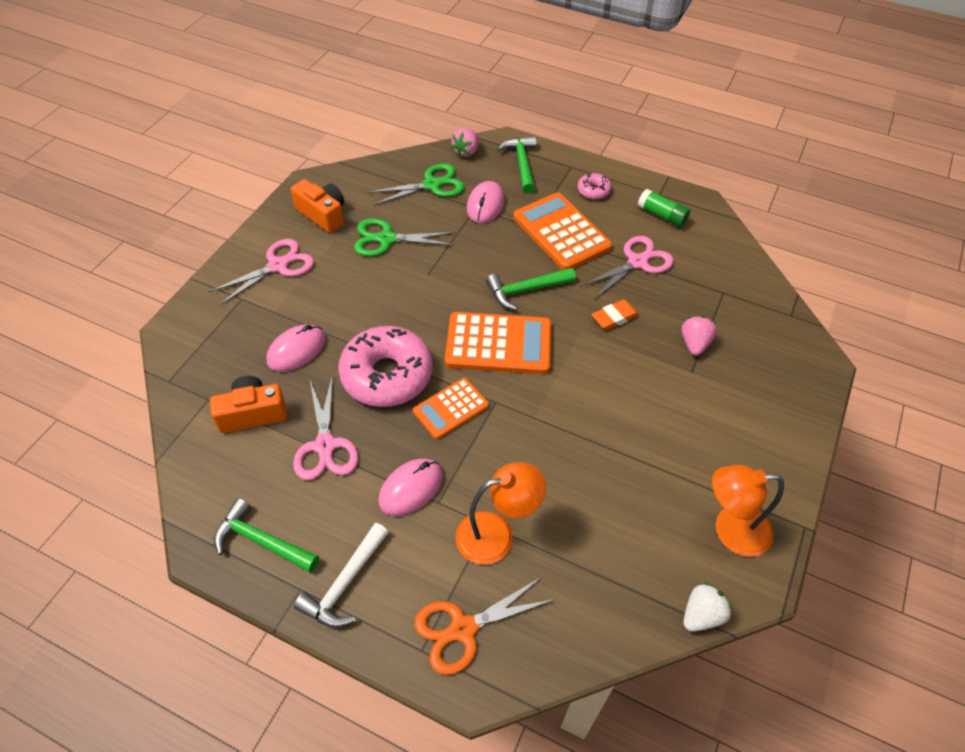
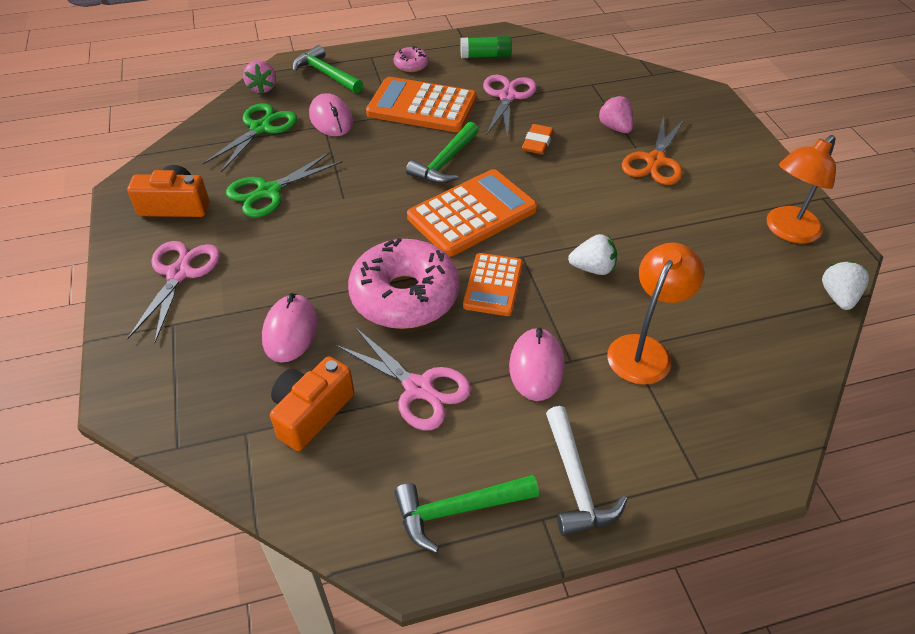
camera: 40 degrees left, 5 degrees down
orange scissors [414,577,555,675] -> orange scissors moved to [622,115,685,185]
none -> white strawberry [568,234,617,275]

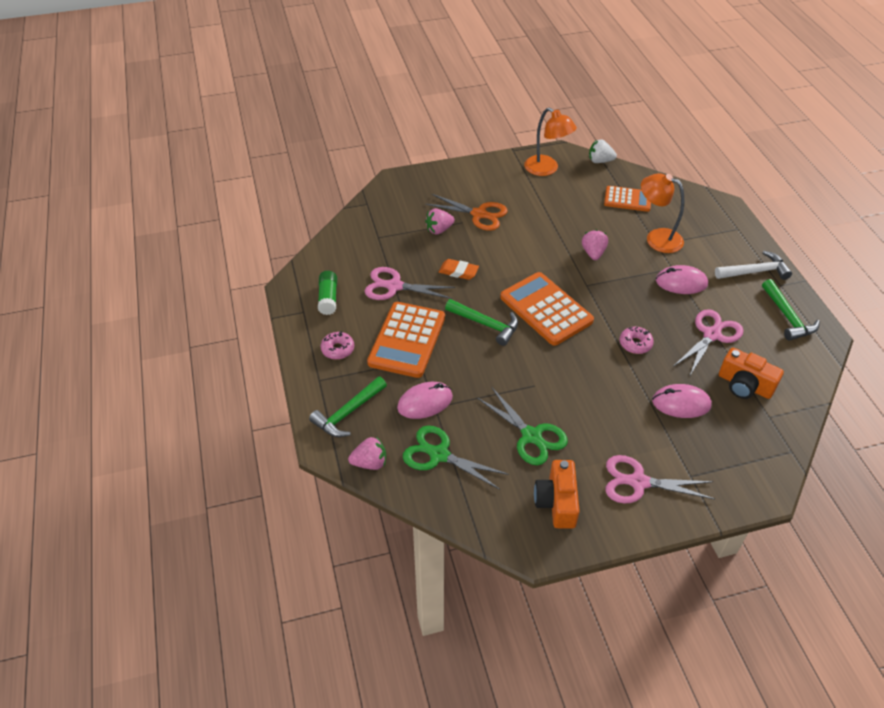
camera: 90 degrees left, 0 degrees up
pink donut [348,238,459,329] -> pink donut [620,327,654,354], size x0.44
orange calculator [463,253,523,316] -> orange calculator moved to [604,186,651,212]
white strawberry [568,234,617,275] -> pink strawberry [582,229,608,260]

